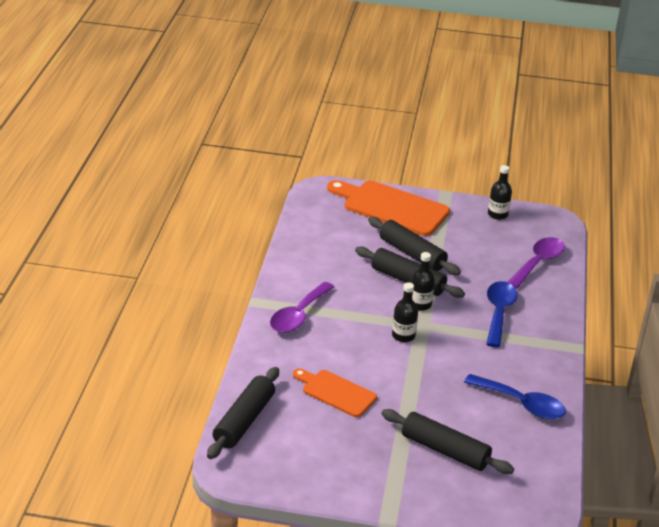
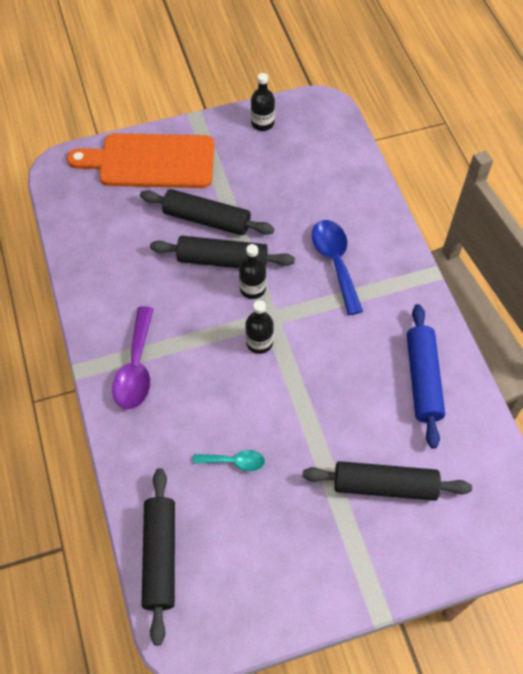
camera: 25 degrees left, 25 degrees up
orange cutting board [293,369,377,417] -> turquoise spoon [193,450,265,471]
blue spoon [464,374,566,419] -> blue rolling pin [407,304,445,449]
purple spoon [508,237,565,289] -> none

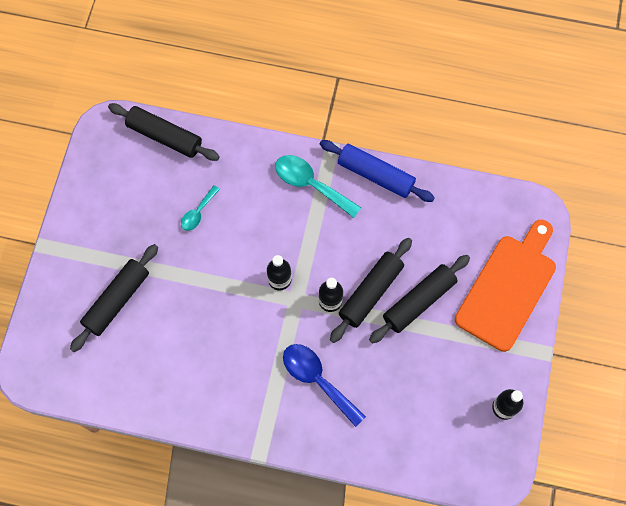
camera: 120 degrees right, 10 degrees up
purple spoon [112,306,153,409] -> turquoise spoon [275,155,361,218]
blue spoon [312,220,363,315] -> blue spoon turned 150 degrees counterclockwise [283,344,366,427]
blue rolling pin [407,304,445,449] -> blue rolling pin moved to [320,140,435,202]

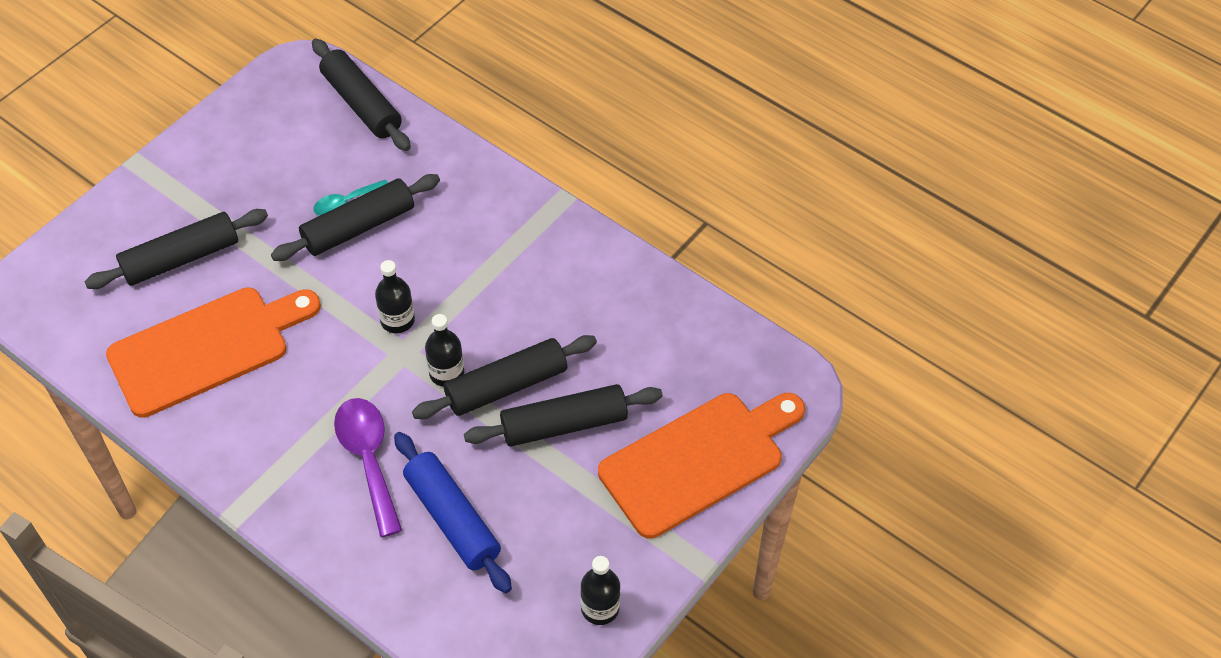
camera: 25 degrees right, 15 degrees down
turquoise spoon [275,155,361,218] -> none
blue spoon [283,344,366,427] -> purple spoon [334,398,402,537]
blue rolling pin [320,140,435,202] -> blue rolling pin moved to [394,432,512,593]
none -> orange cutting board [106,287,321,418]
none -> black rolling pin [271,174,440,261]

